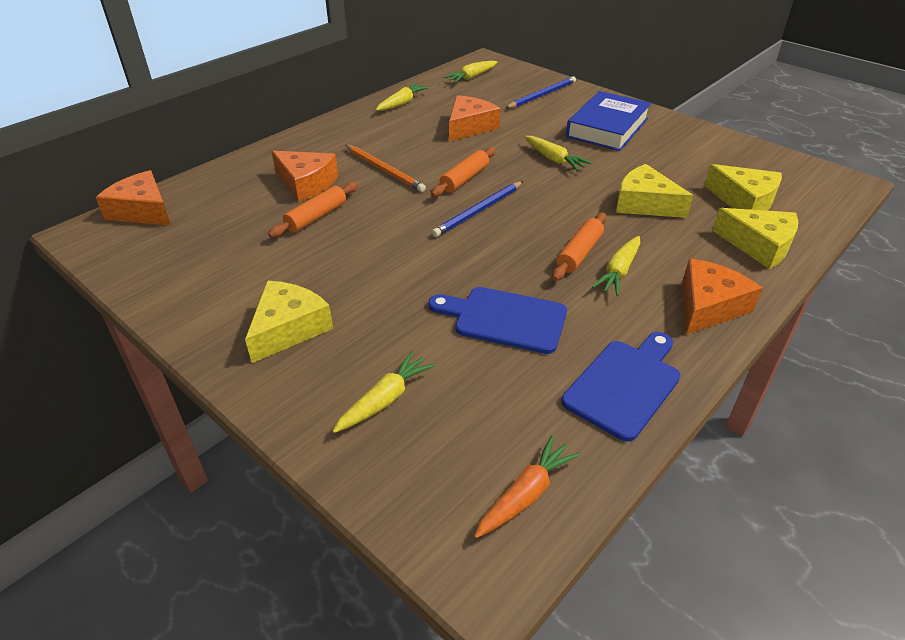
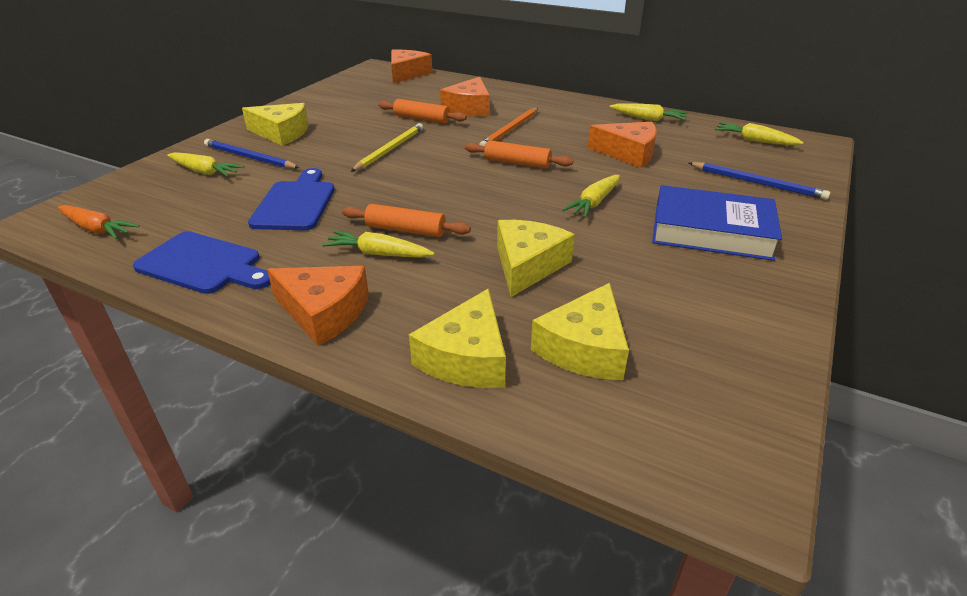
camera: 75 degrees right, 5 degrees down
blue pencil [432,181,523,237] -> blue pencil moved to [204,139,300,168]
none -> yellow pencil [351,123,423,172]

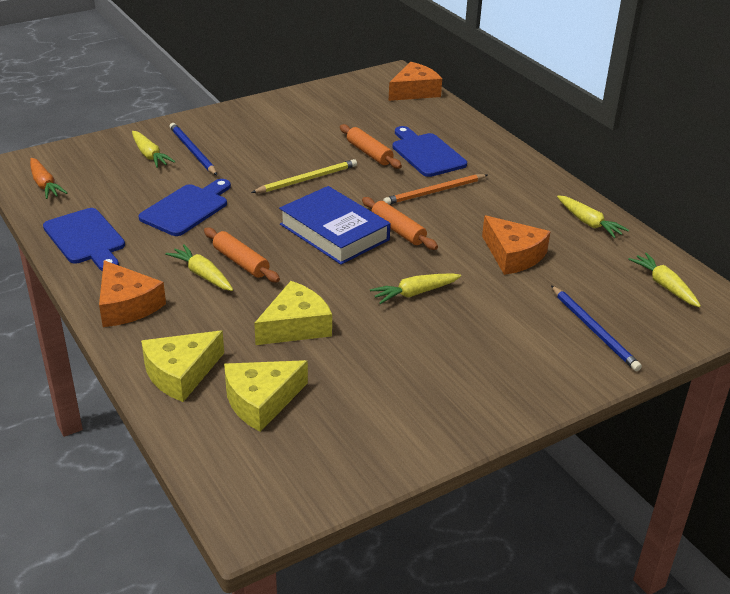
camera: 30 degrees right, 0 degrees up
yellow cheese [242,103,309,146] -> none
orange cheese [440,77,490,116] -> blue cutting board [393,126,467,177]
blue book [652,185,782,261] -> blue book moved to [279,186,391,265]

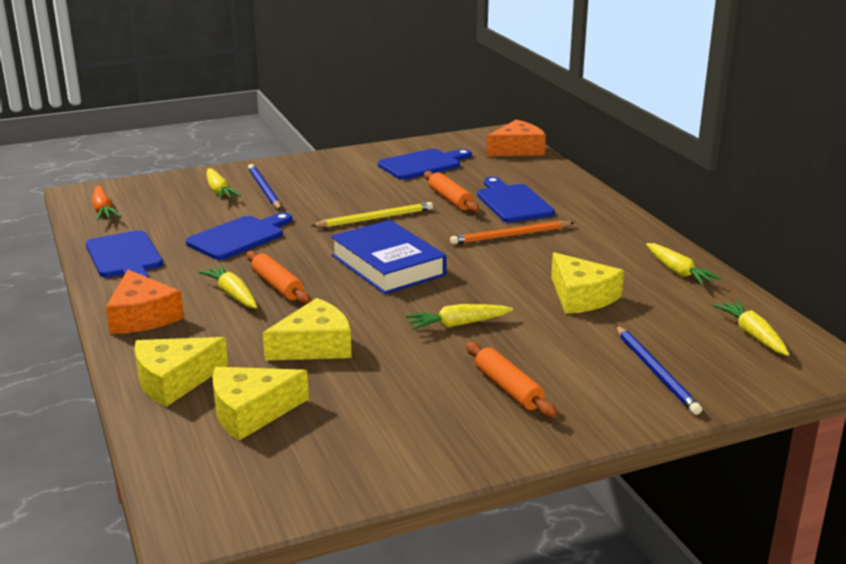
camera: 10 degrees right, 10 degrees down
orange rolling pin [362,197,438,250] -> orange rolling pin moved to [466,342,557,418]
orange cheese [482,215,551,275] -> yellow cheese [551,252,624,314]
none -> blue cutting board [378,149,472,180]

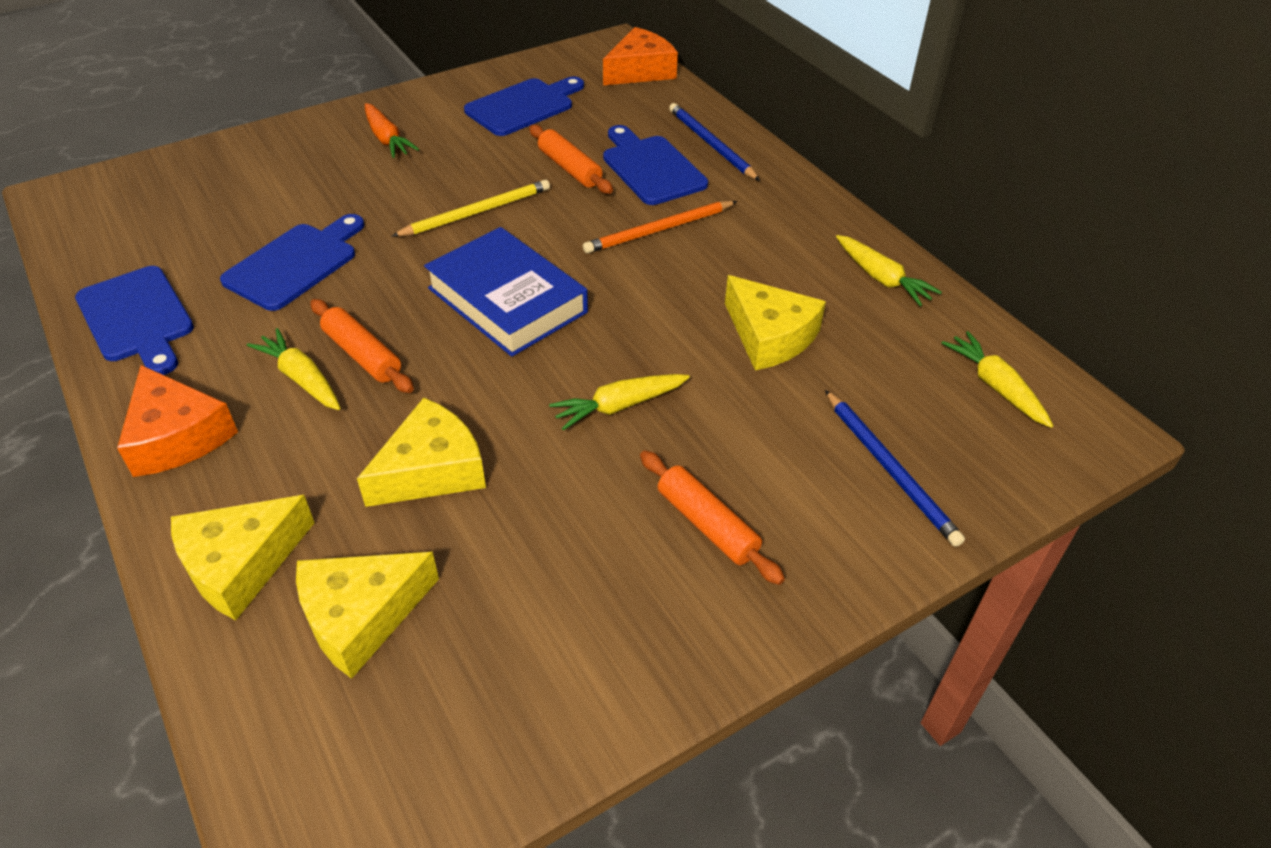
camera: 10 degrees left, 20 degrees up
orange carrot [92,186,121,220] -> orange carrot moved to [365,103,419,158]
yellow carrot [207,168,241,200] -> none
blue pencil [248,164,281,210] -> blue pencil moved to [669,103,760,181]

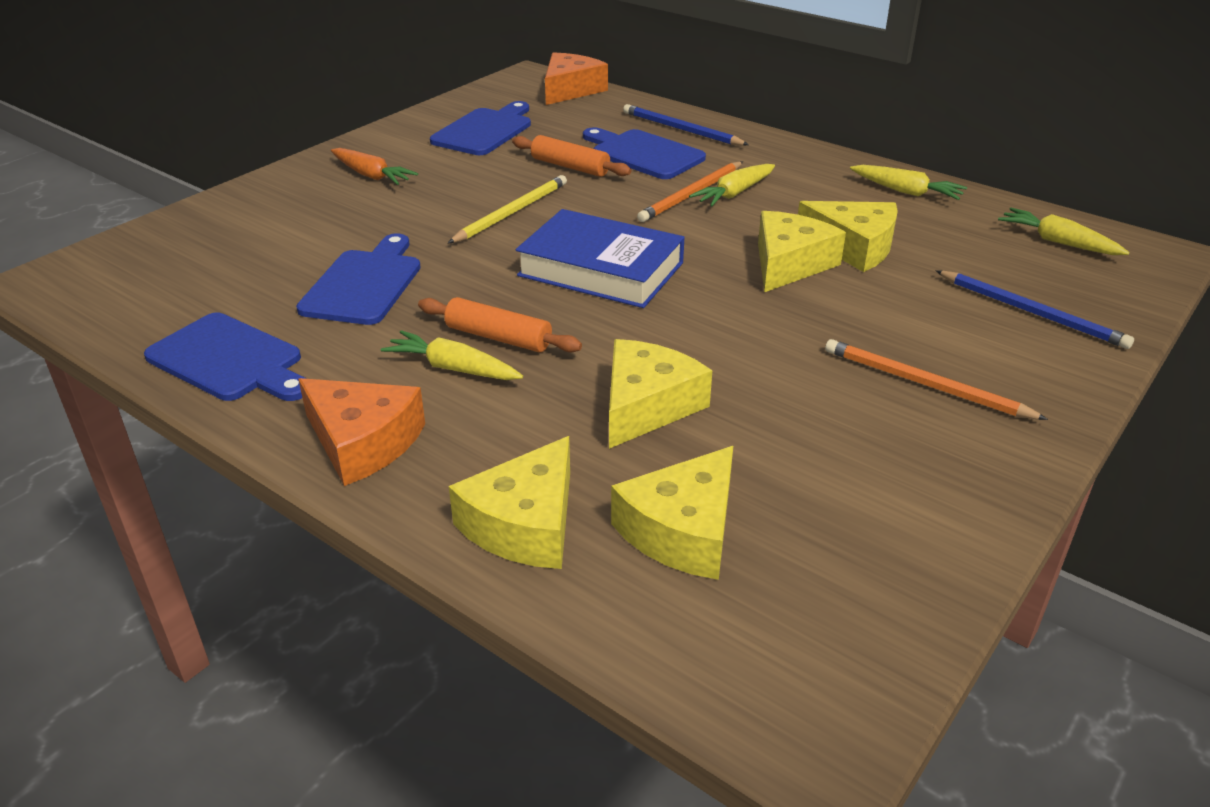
camera: 20 degrees left, 10 degrees down
yellow carrot [549,374,690,430] -> yellow carrot moved to [689,164,775,207]
orange rolling pin [640,450,785,585] -> orange pencil [825,339,1048,420]
none -> yellow cheese [758,211,846,292]

